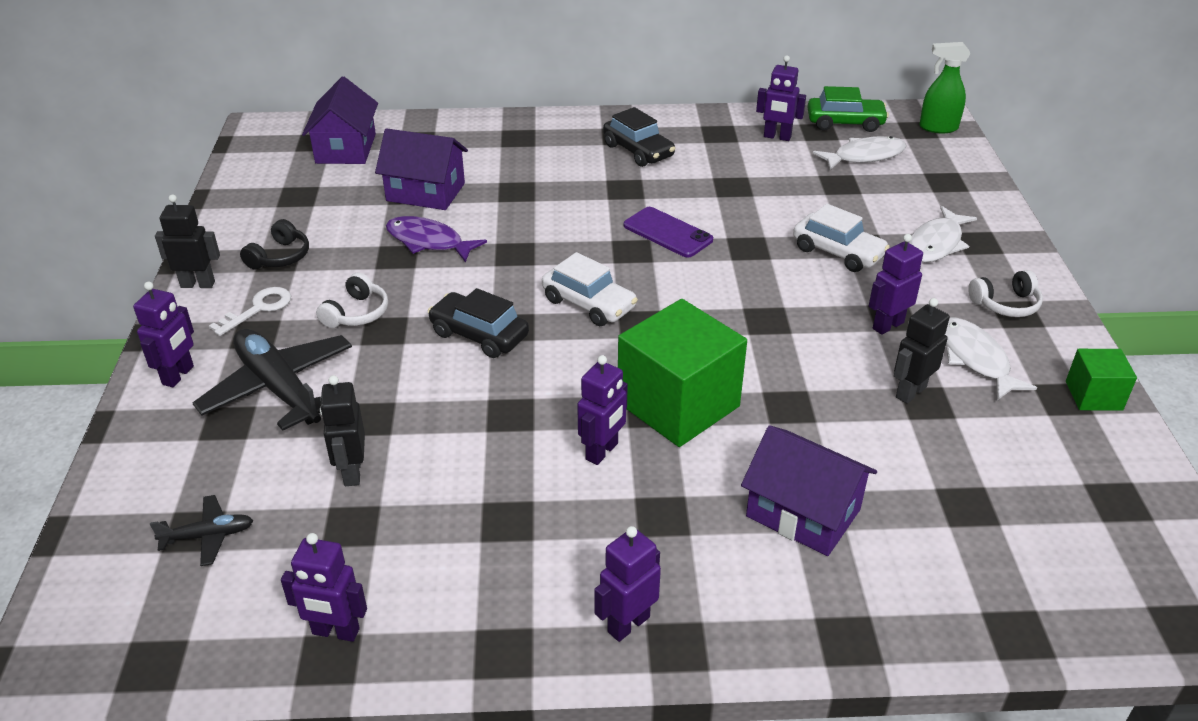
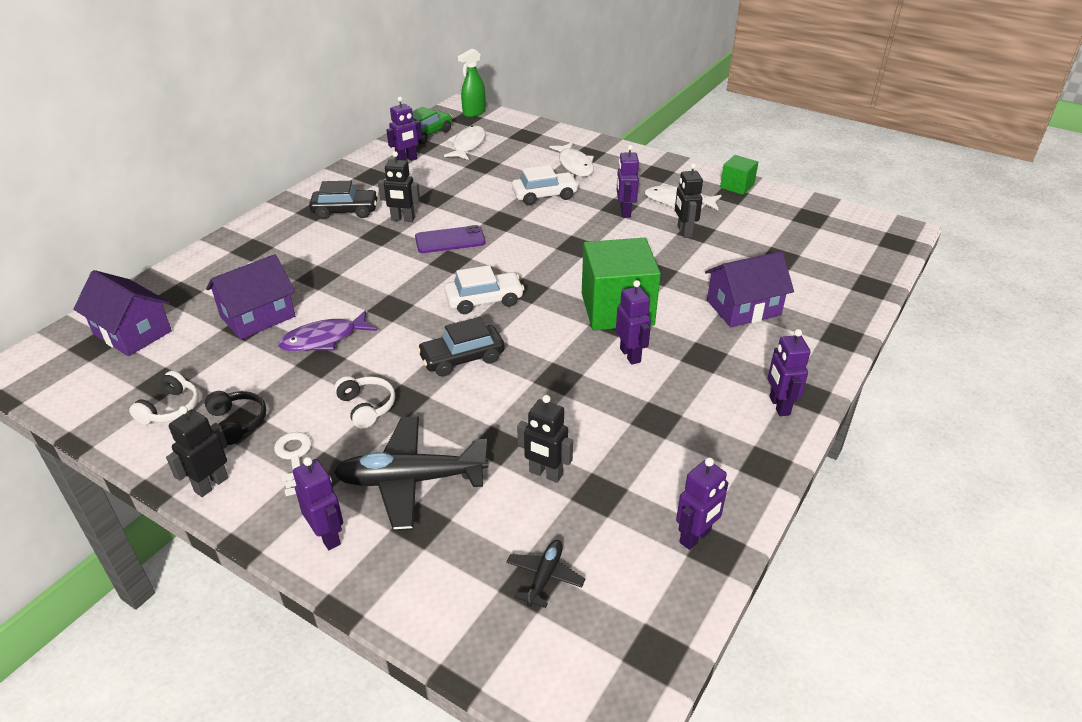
camera: 55 degrees left, 0 degrees up
white headphones [968,270,1043,317] -> white headphones moved to [129,371,199,425]
none -> black robot [378,151,420,222]

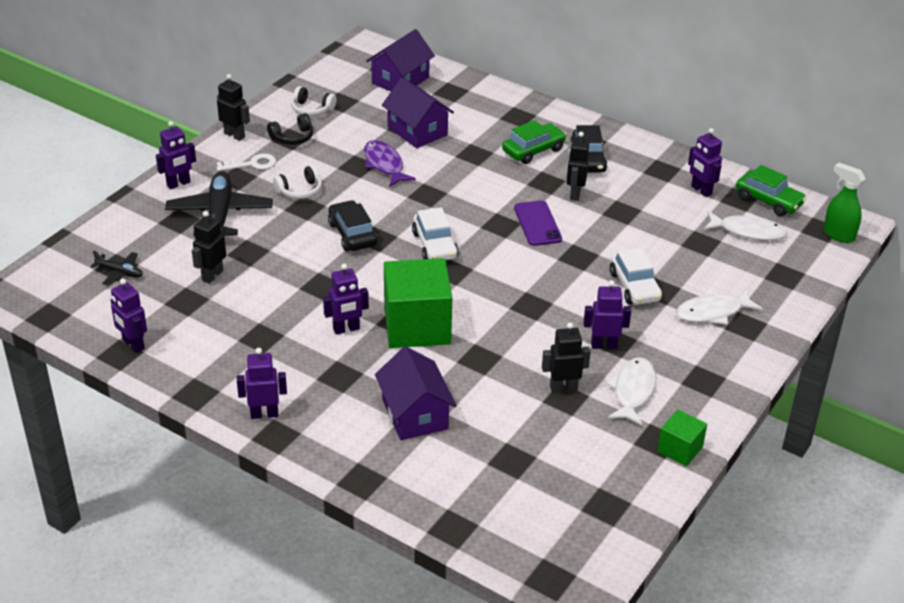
camera: 90 degrees right, 0 degrees up
none -> green car [502,120,566,164]

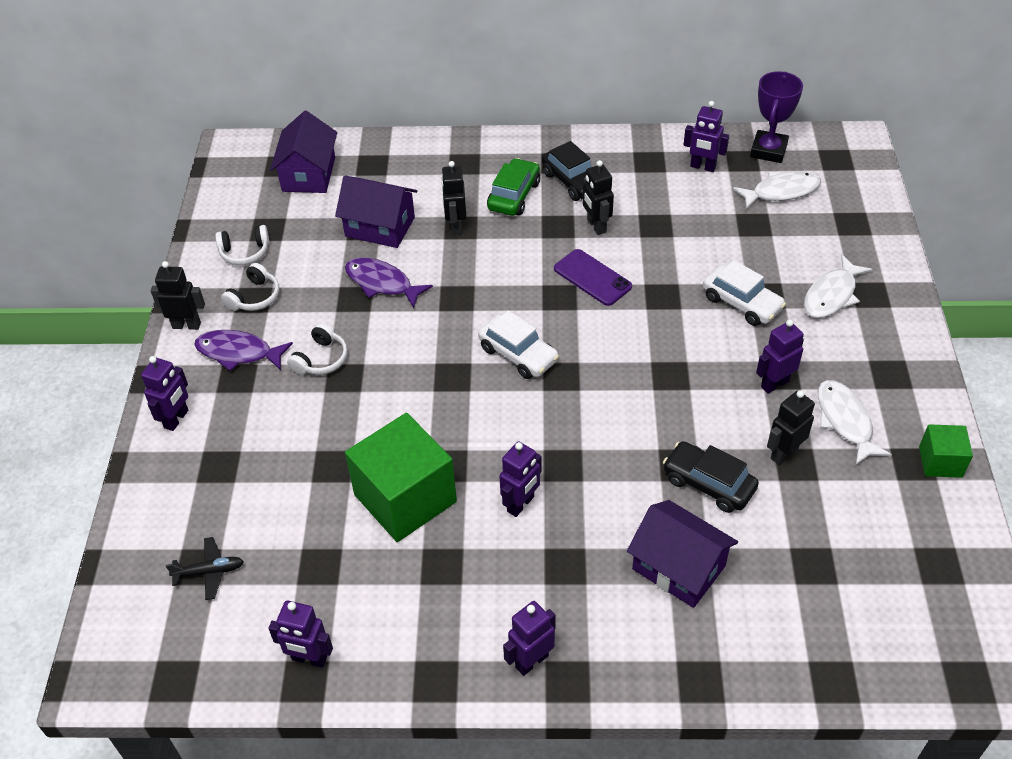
camera: 30 degrees left, 10 degrees up
black plane [165,171,273,236] -> none
black robot [192,211,226,284] -> black robot moved to [441,161,466,235]
white key [217,154,276,171] -> purple fish [195,330,293,371]
black headphones [267,113,313,145] -> white headphones [221,263,279,311]
black car [328,200,378,251] -> black car moved to [663,441,759,513]
green cube [384,258,452,348] -> green cube moved to [345,413,457,542]
green car [736,165,807,216] -> purple trophy [750,71,803,163]
green spray bottle [823,163,866,243] -> none

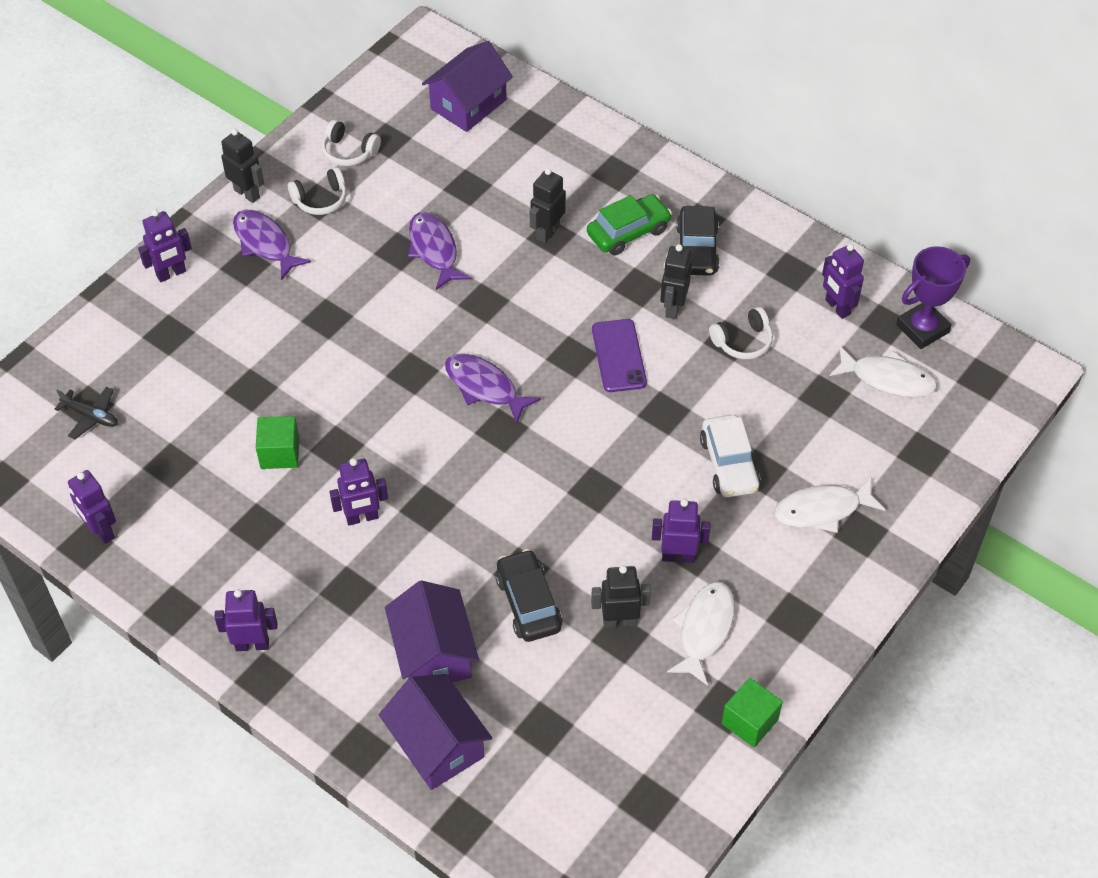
camera: 35 degrees right, 5 degrees up
white headphones [287,323,348,375] -> white headphones moved to [709,307,773,360]
purple house [335,175,417,248] -> purple house moved to [379,674,492,790]
green cube [345,413,457,542] -> green cube [256,416,299,469], size x0.50
white car [478,310,559,379] -> purple fish [445,353,541,424]

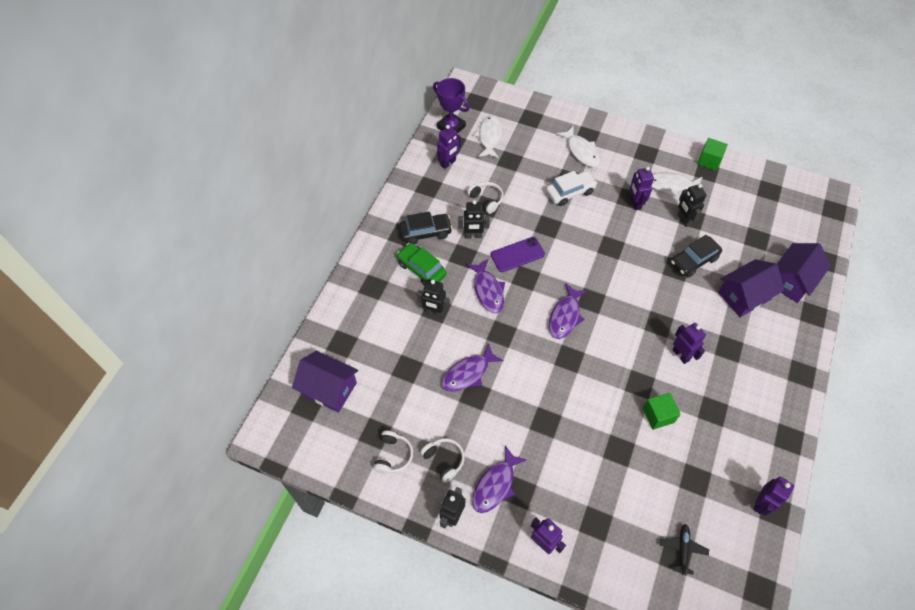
camera: 105 degrees left, 5 degrees up
purple robot [214,589,278,651] -> none
none -> purple fish [467,259,505,313]

